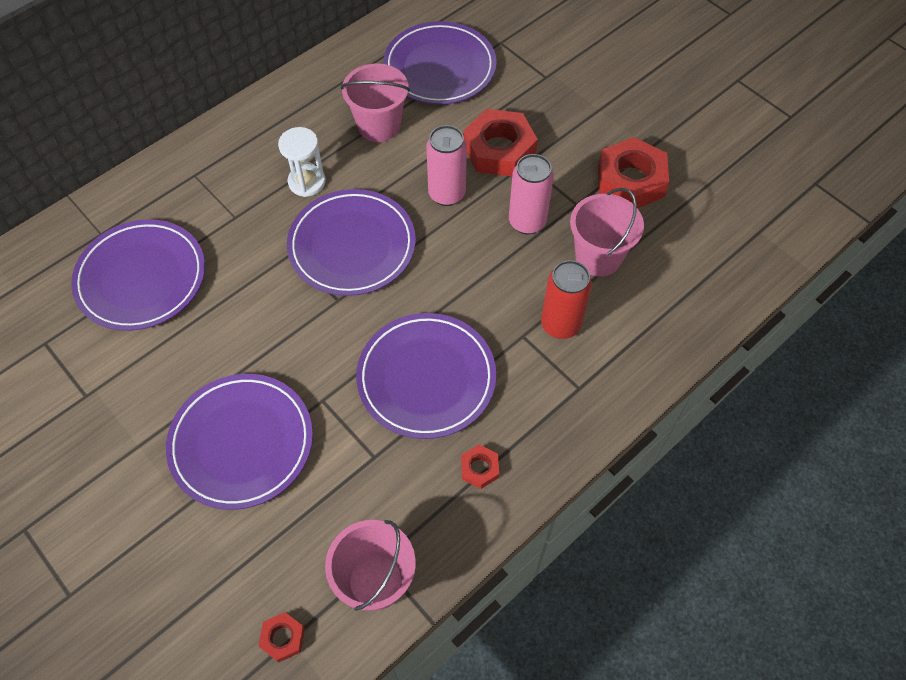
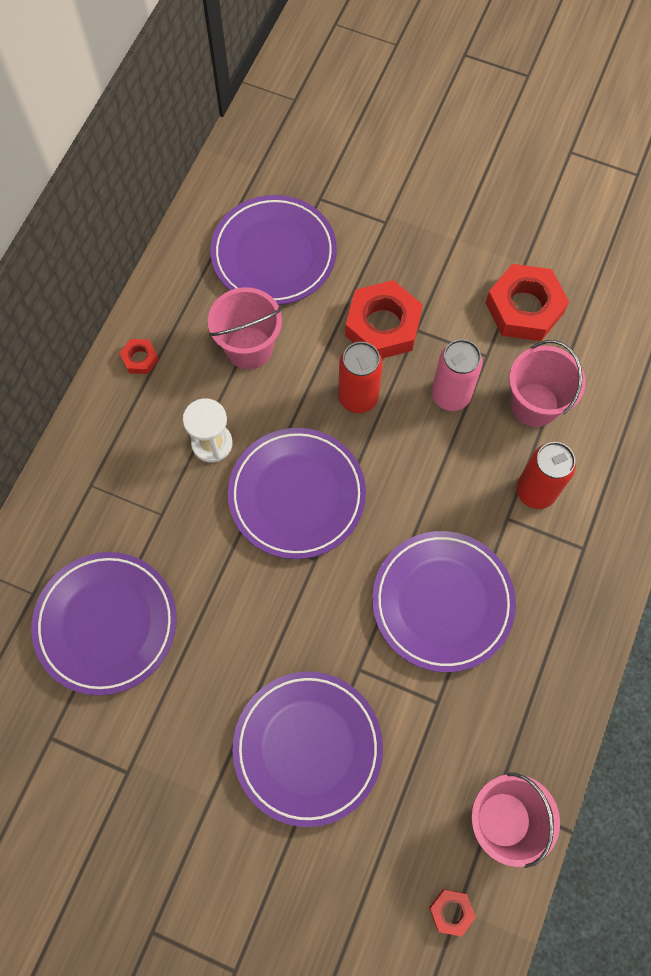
camera: 25 degrees left, 10 degrees up
pink can [426,125,467,206] -> red can [338,342,383,413]
red nut [461,445,499,489] -> red nut moved to [119,339,159,374]

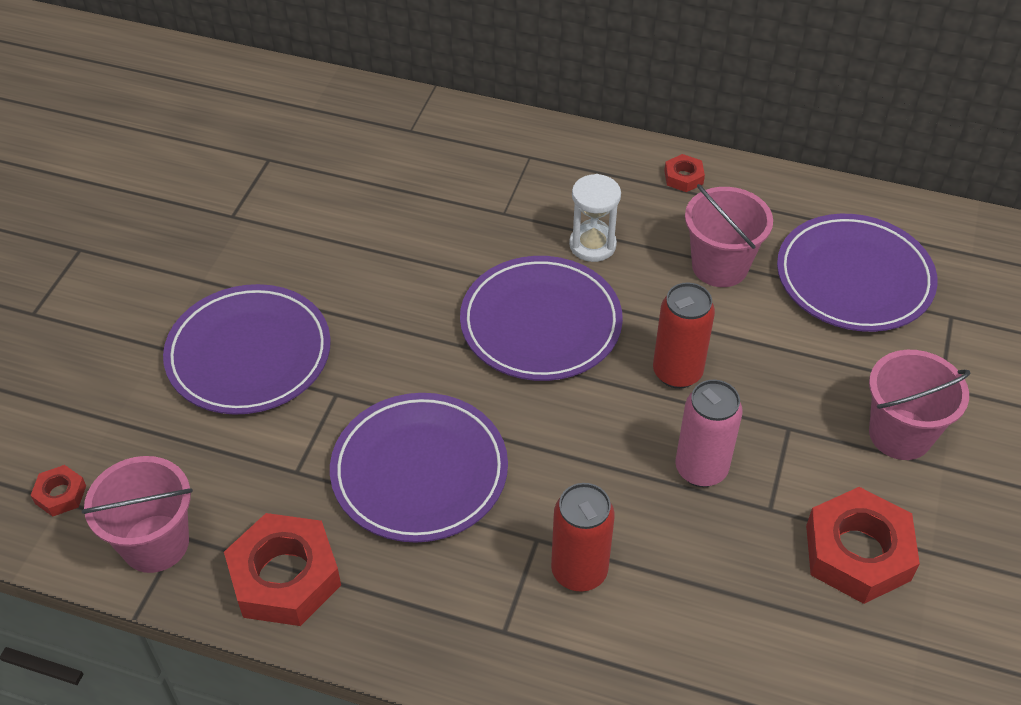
camera: 85 degrees right, 20 degrees down
purple plate [32,552,177,695] -> none
red nut [345,280,423,359] -> red nut moved to [224,513,341,626]
pink bucket [509,340,586,427] -> pink bucket moved to [869,350,970,460]

